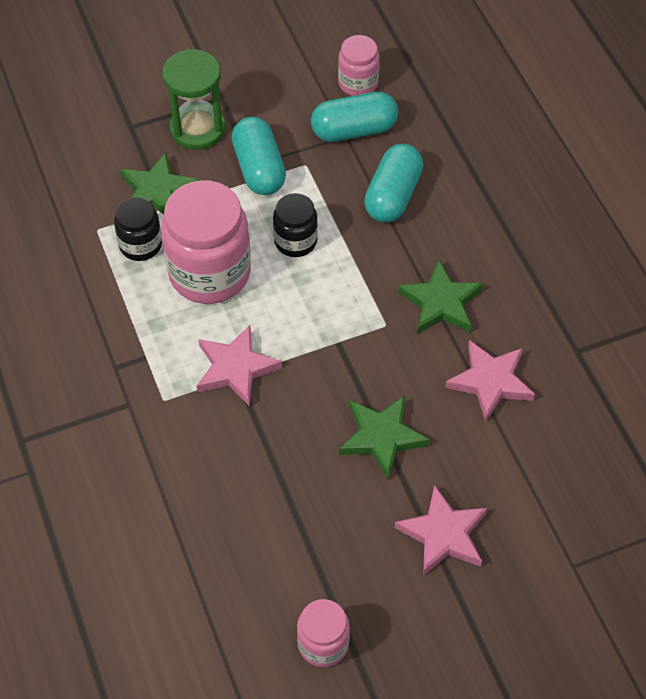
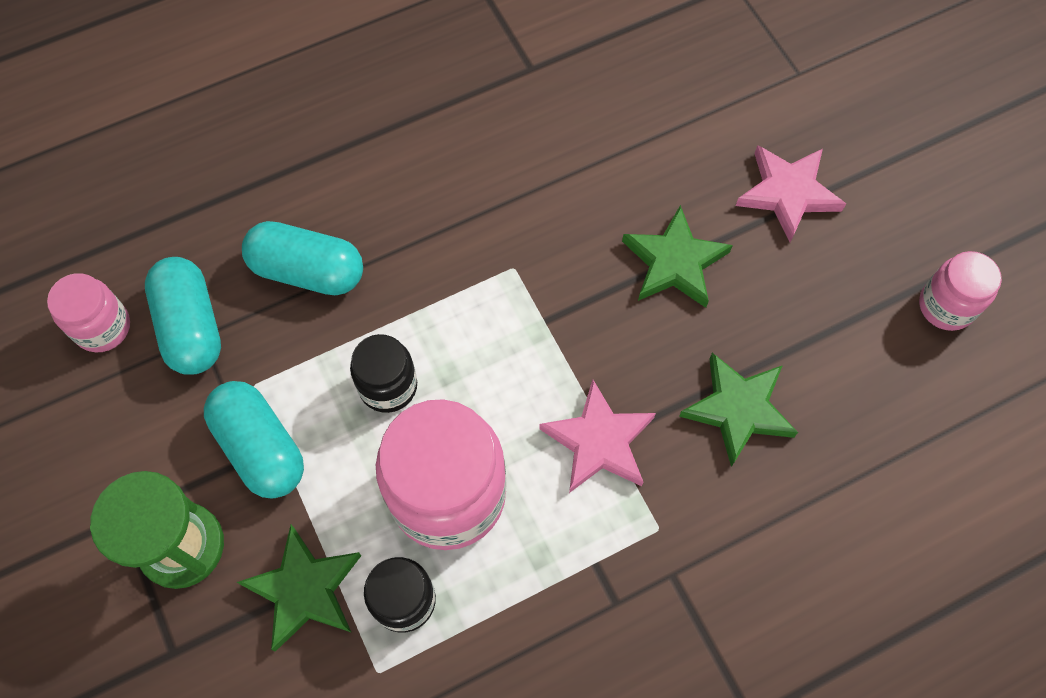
camera: 95 degrees left, 10 degrees up
turquoise capsule [232,117,286,195] -> turquoise capsule turned 75 degrees clockwise [204,381,304,499]
green star [398,259,484,334] -> green star moved to [679,353,798,467]
pink star [445,340,535,422] -> none

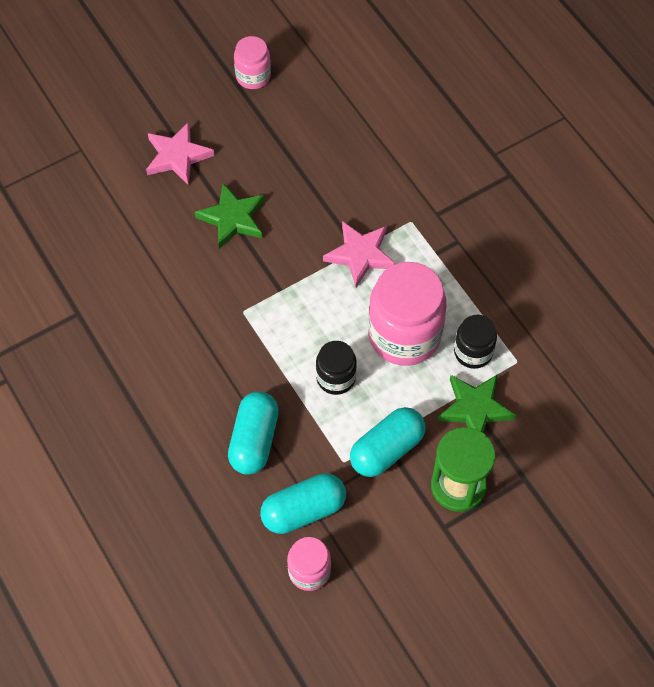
camera: 95 degrees left, 5 degrees down
green star [679,353,798,467] -> none

